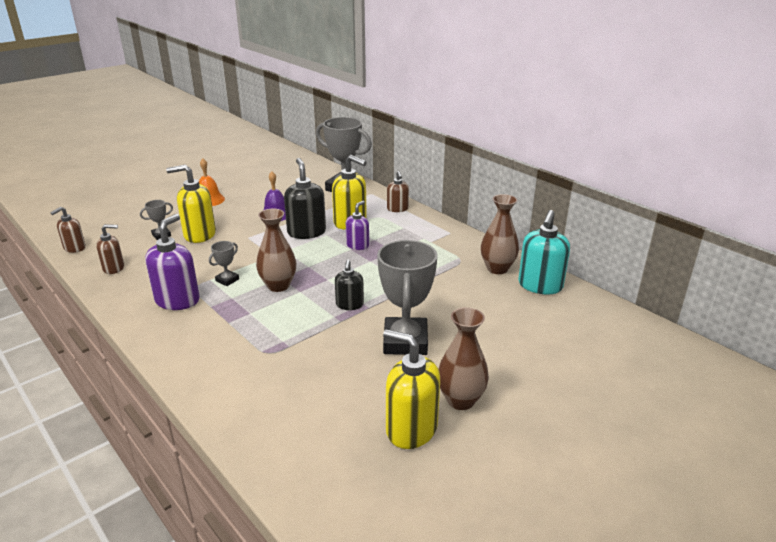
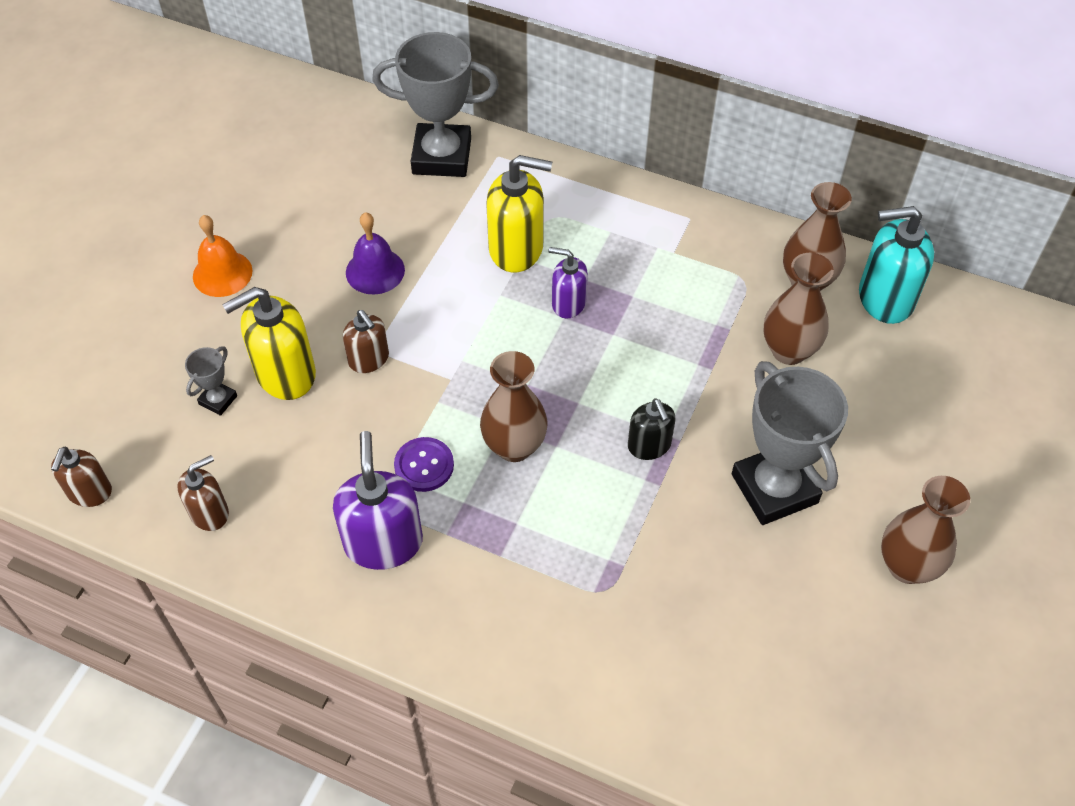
camera: 25 degrees left, 25 degrees up
grey trophy [209,241,239,286] -> purple button [394,437,454,492]
black soap dispenser [284,158,326,239] -> none
purple soap dispenser [346,201,369,250] -> purple soap dispenser turned 75 degrees counterclockwise [549,247,588,319]
yellow soap dispenser [383,329,440,449] -> none
brown soap dispenser [387,171,409,212] -> brown soap dispenser moved to [343,310,389,373]
turquoise soap dispenser [518,210,570,294] -> turquoise soap dispenser turned 90 degrees clockwise [859,206,934,324]
none -> brown vase [763,253,834,365]

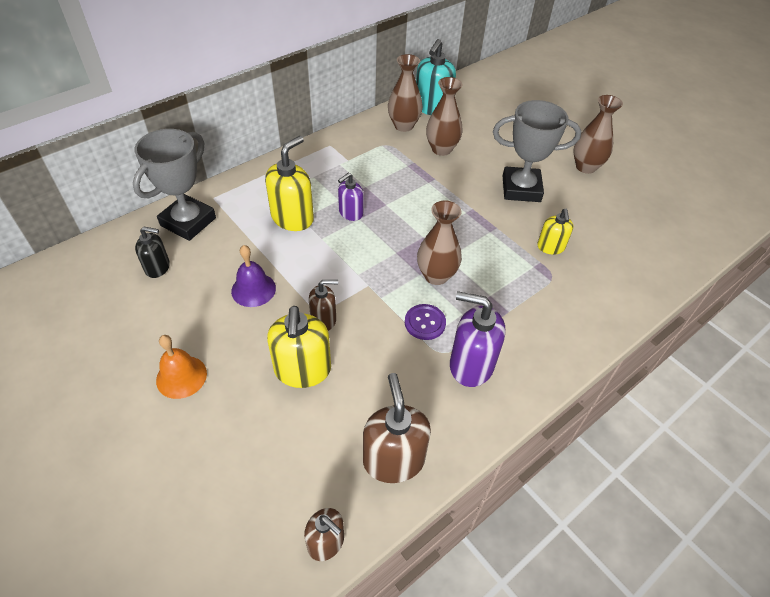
camera: 65 degrees left, 5 degrees down
brown soap dispenser [177,455,229,531] -> brown soap dispenser [363,373,431,483], size x1.67
grey trophy [185,346,237,416] -> none
black soap dispenser [628,399,675,460] -> black soap dispenser moved to [135,227,170,278]
none -> yellow soap dispenser [537,209,574,255]

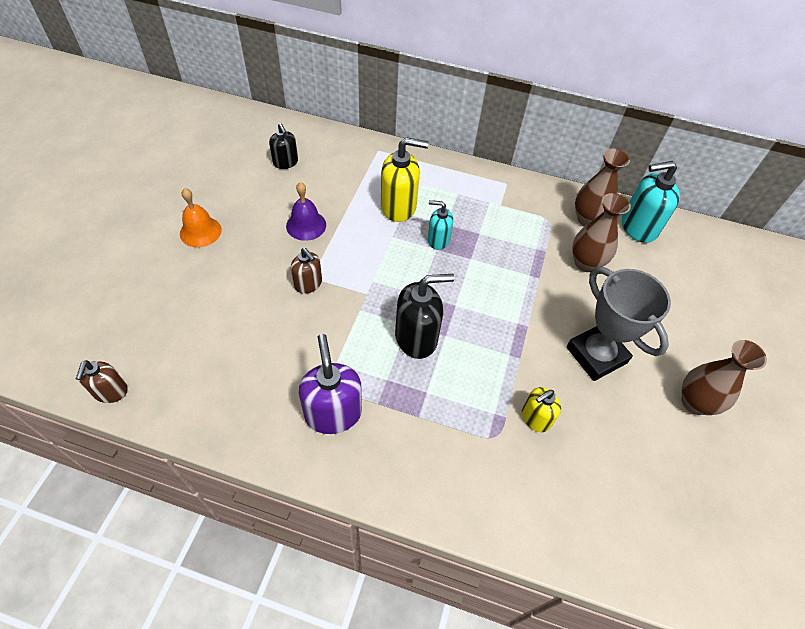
camera: 55 degrees right, 5 degrees up
grey trophy [133,129,216,241] -> none
yellow soap dispenser [267,306,331,388] -> none
purple soap dispenser [338,173,363,221] -> turquoise soap dispenser [428,200,453,250]
brown soap dispenser [363,373,431,483] -> none
purple button [405,304,446,340] -> none
brown vase [417,200,462,285] -> black soap dispenser [395,274,454,359]

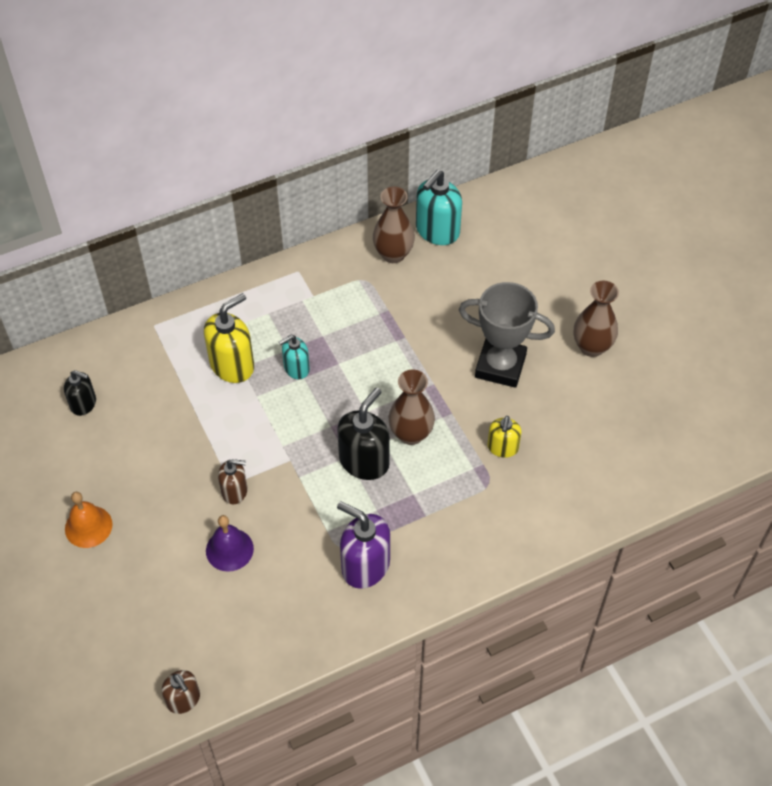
camera: 40 degrees left, 0 degrees up
purple bell [286,182,326,241] -> purple bell moved to [206,515,254,572]
brown vase [572,193,631,272] -> brown vase moved to [389,369,435,445]

